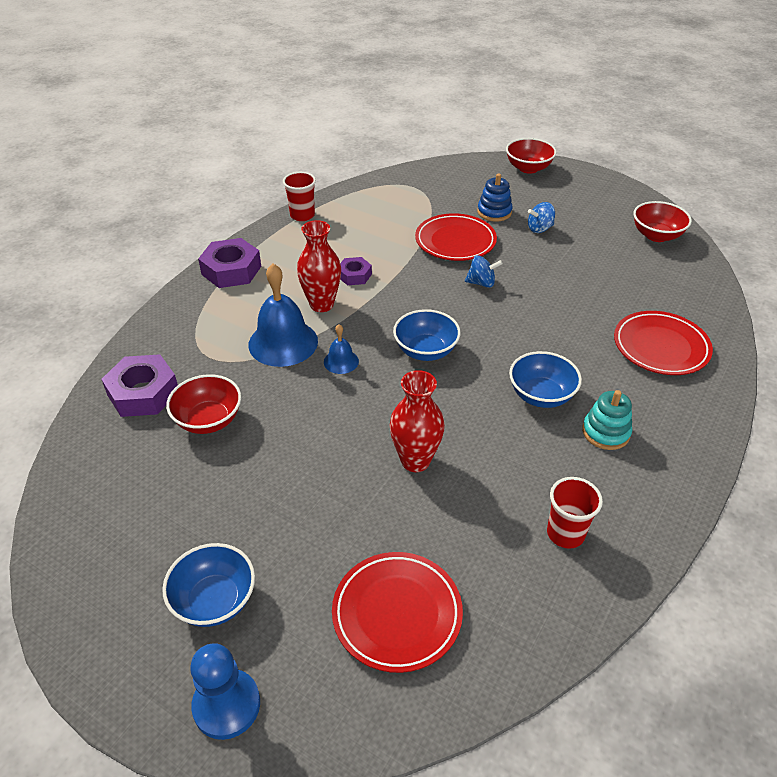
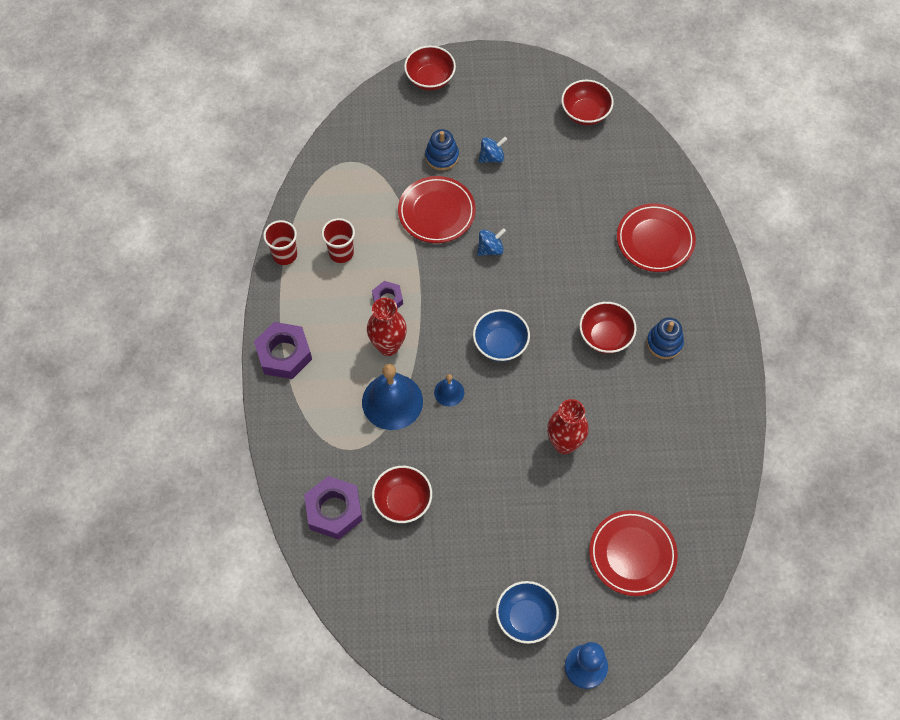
camera: 35 degrees left, 20 degrees up
blue bowl [509,351,582,408] -> red bowl [579,302,637,354]
blue spinning top [528,202,555,233] -> blue spinning top turned 150 degrees counterclockwise [479,137,507,163]
red cup [547,477,603,549] -> red cup moved to [322,218,355,263]
turquoise stacking toy [582,390,632,450] -> blue stacking toy [647,318,684,359]

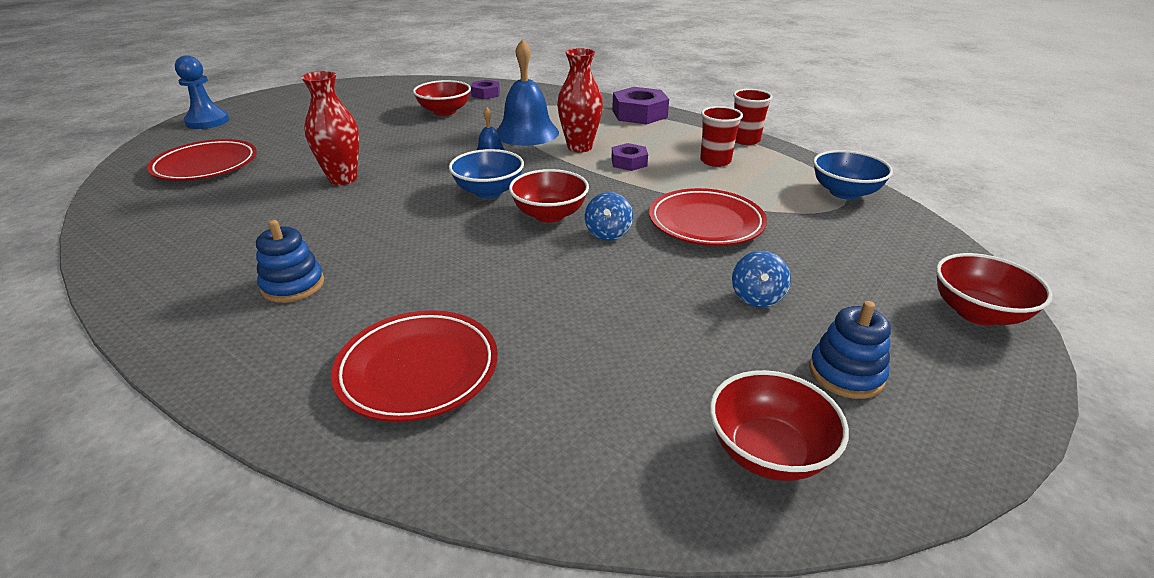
camera: 130 degrees right, 30 degrees down
purple nut [304,476,363,540] -> purple nut [471,80,500,99], size x0.58
blue stacking toy [425,129,459,171] -> blue stacking toy moved to [809,301,891,399]
blue bowl [496,581,559,644] -> blue bowl moved to [813,150,893,200]
red bowl [579,302,637,354] -> red bowl moved to [509,169,589,223]

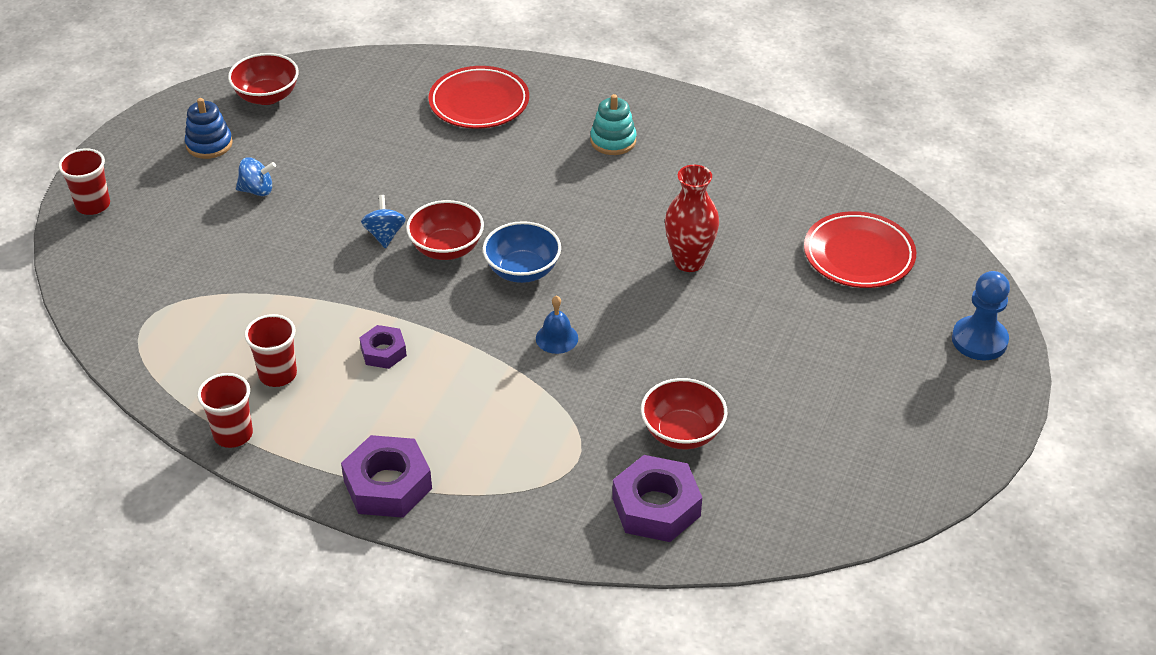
camera: 165 degrees right, 10 degrees up
blue stacking toy [256,220,324,303] -> turquoise stacking toy [590,94,637,155]
purple nut [471,80,500,99] -> purple nut [612,455,702,542], size x1.73
blue bell [496,39,559,146] -> none
red vase [557,48,603,153] -> none
red plate [649,188,767,246] -> none
blue spinning top [732,251,791,307] -> blue spinning top turned 90 degrees clockwise [236,157,276,196]
blue bowl [813,150,893,200] -> none
red bowl [936,253,1053,326] -> red cup [58,148,110,215]

